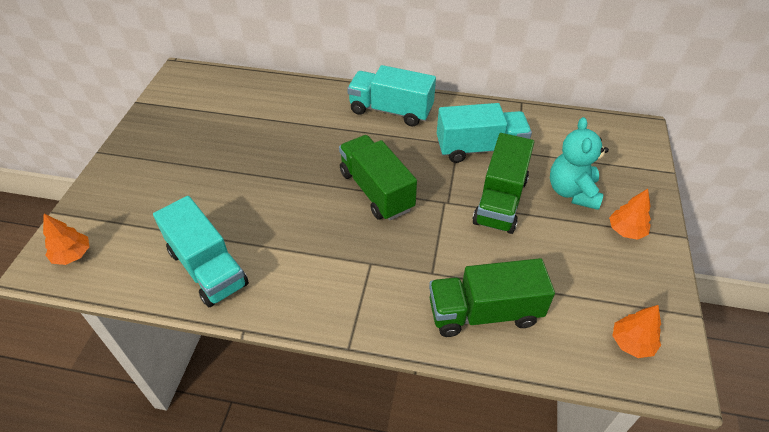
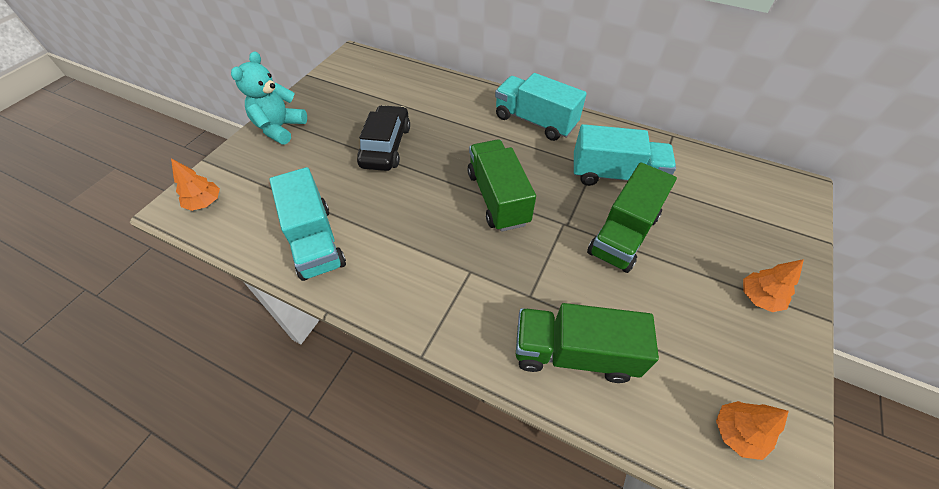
camera: 15 degrees right, 5 degrees up
turquoise teddy bear [550,117,609,210] -> turquoise teddy bear moved to [231,51,307,144]
none -> black car [357,105,410,171]

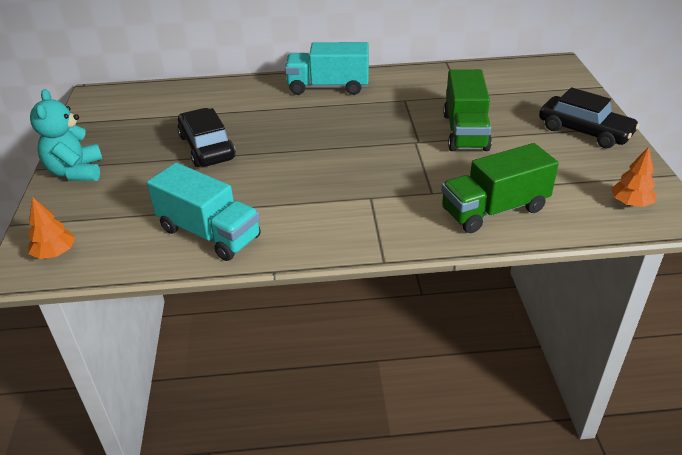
camera: 30 degrees left, 15 degrees down
green truck [467,140,536,232] -> none
turquoise truck [574,124,676,186] -> none
orange tree [743,259,804,312] -> black car [539,88,640,148]

